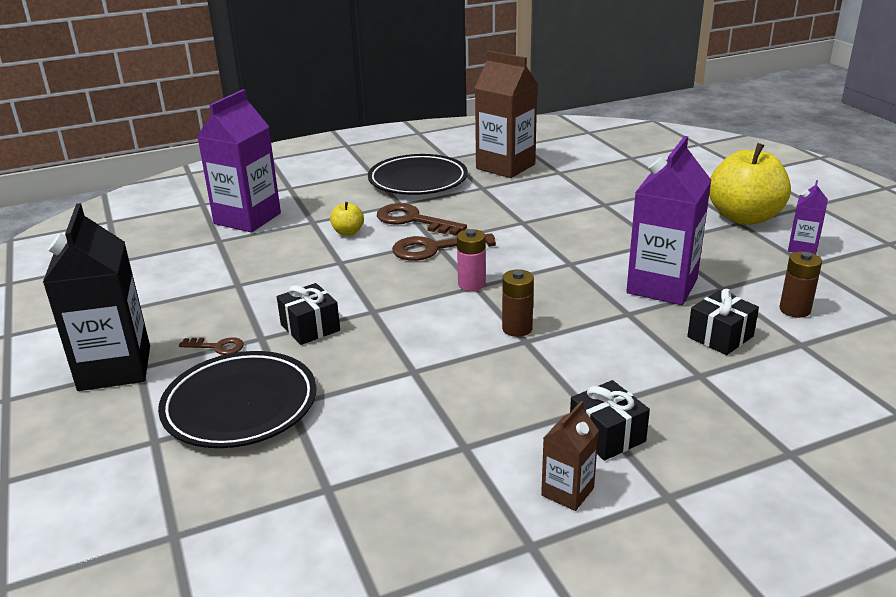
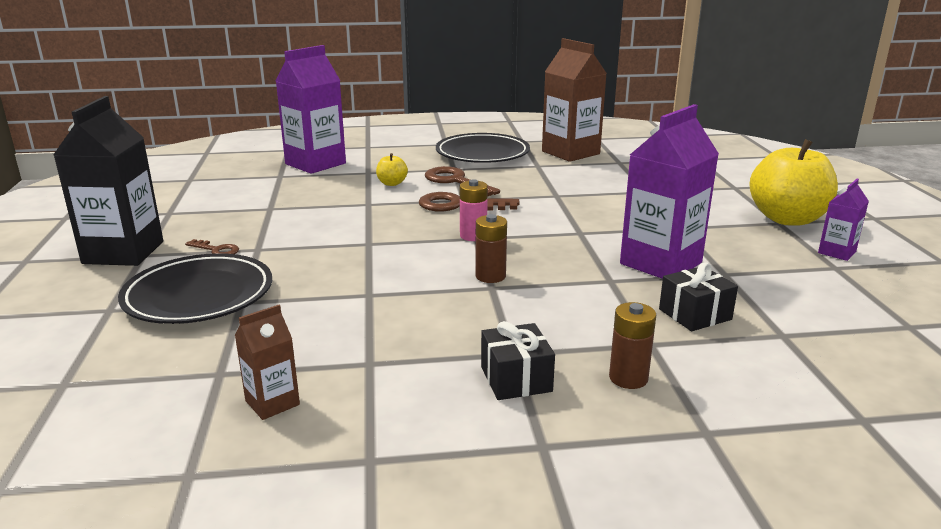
camera: 15 degrees right, 5 degrees down
black gift [277,283,340,345] -> none
brown carton [541,401,599,511] -> brown carton moved to [235,305,300,420]
brown battery [780,251,822,318] -> brown battery moved to [609,302,656,389]

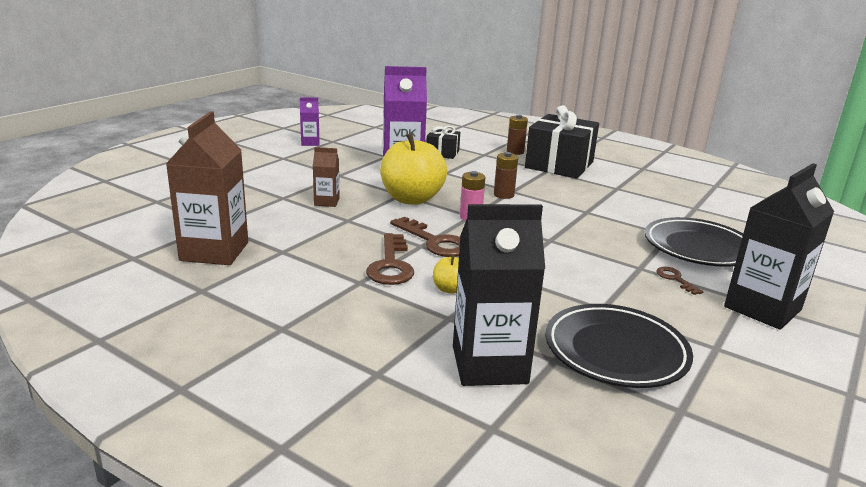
camera: 140 degrees left, 0 degrees up
brown carton [235,305,300,420] -> brown carton moved to [313,147,339,207]
purple carton [276,45,346,174] -> black carton [453,204,545,386]
black plate [436,133,530,163] -> black plate moved to [545,304,693,388]
black gift [481,321,555,400] -> black gift [525,105,599,178], size x2.00
yellow apple [749,139,838,226] -> yellow apple moved to [380,133,447,205]

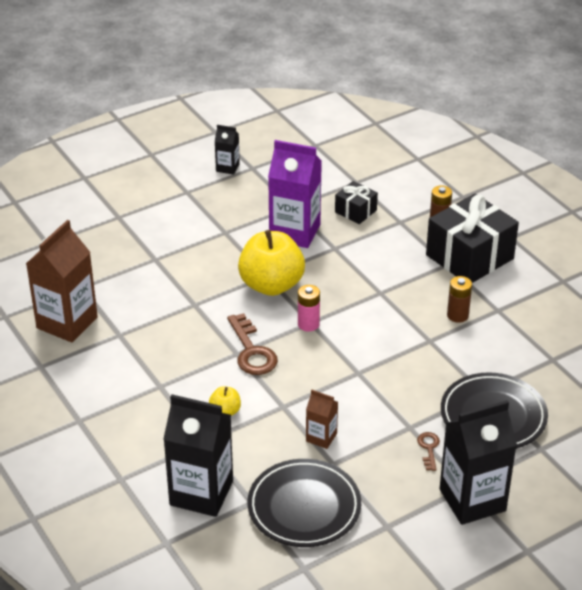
camera: 25 degrees right, 15 degrees up
purple carton [300,97,319,146] -> black carton [215,125,240,175]
brown carton [313,147,339,207] -> brown carton moved to [306,390,338,449]
brown key [366,233,414,285] -> none
brown battery [494,152,518,199] -> brown battery moved to [447,276,472,323]

